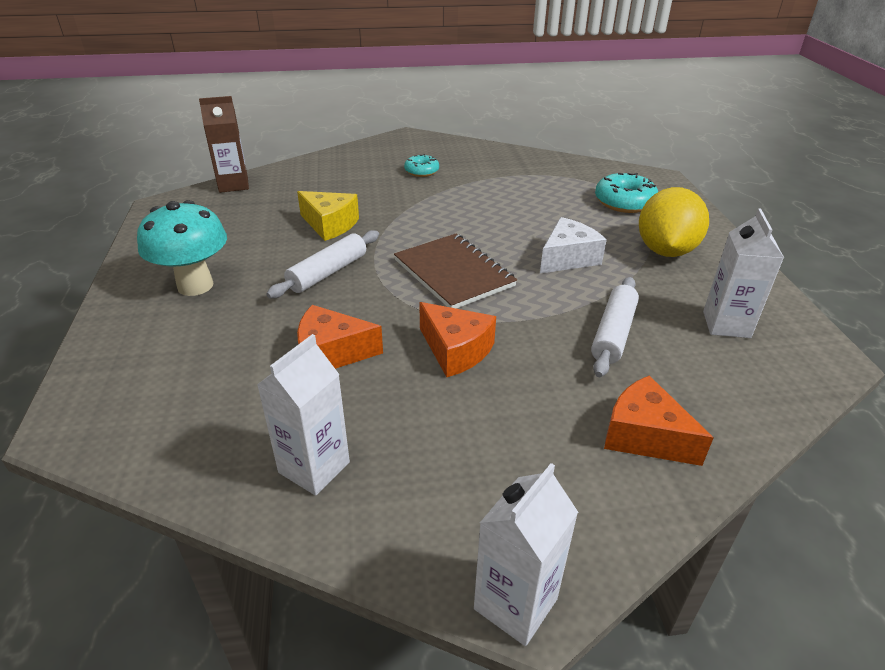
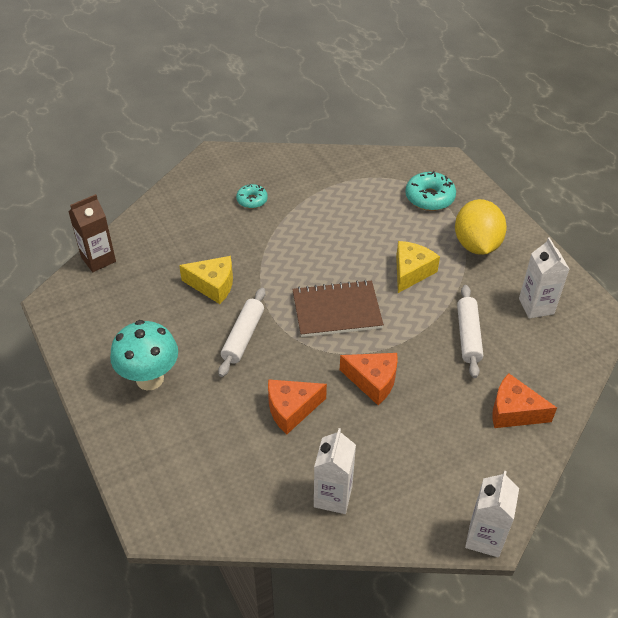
camera: 20 degrees left, 10 degrees up
brown notebook [394,234,517,309] -> brown notebook turned 45 degrees counterclockwise [292,280,384,337]
white cheese [540,217,607,273] -> yellow cheese [396,241,440,293]

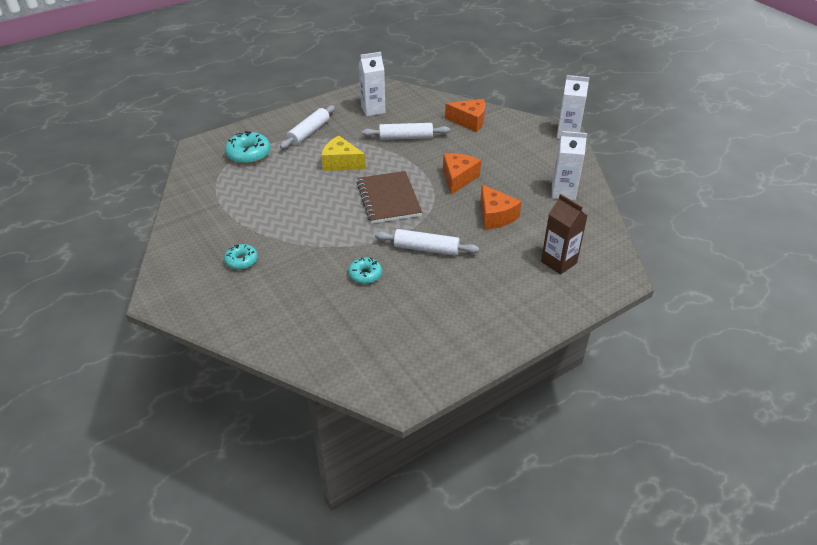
camera: 95 degrees left, 5 degrees down
brown carton [69,194,116,272] -> brown carton moved to [541,194,587,275]
turquoise mushroom [110,320,178,390] -> none
yellow cheese [179,256,233,304] -> turquoise donut [348,257,382,284]
yellow lemon [455,199,507,255] -> white rolling pin [280,105,335,149]
orange cheese [493,373,557,428] -> orange cheese turned 90 degrees counterclockwise [445,99,485,132]

